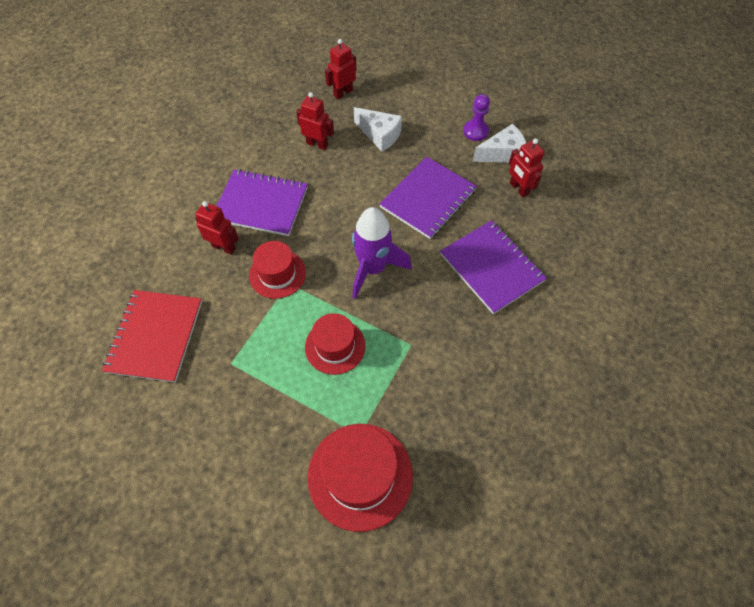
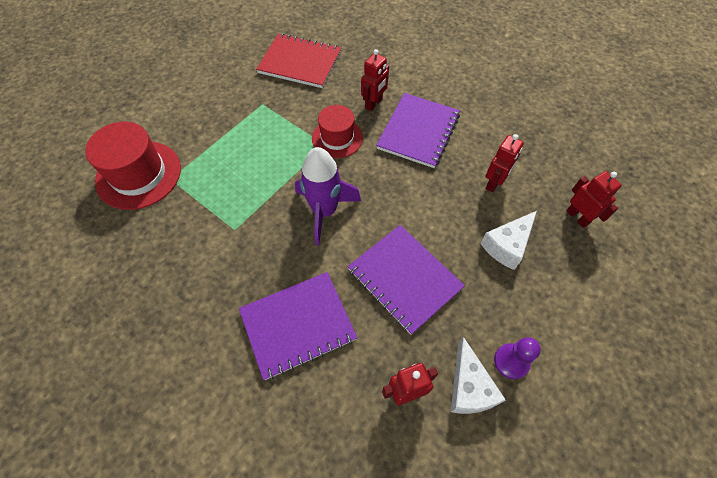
camera: 100 degrees right, 0 degrees up
red hat [305,313,365,375] -> none

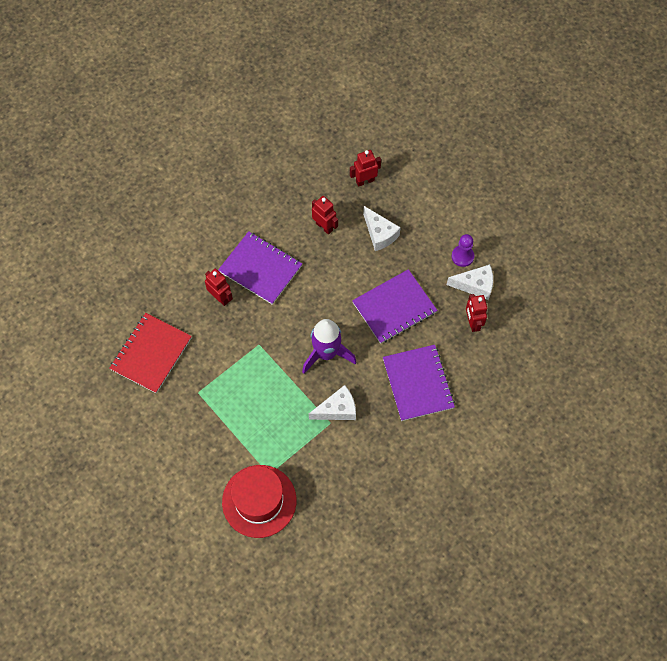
camera: 80 degrees left, 5 degrees up
red hat [312,105,363,158] -> none
none -> white cheese [309,385,356,420]

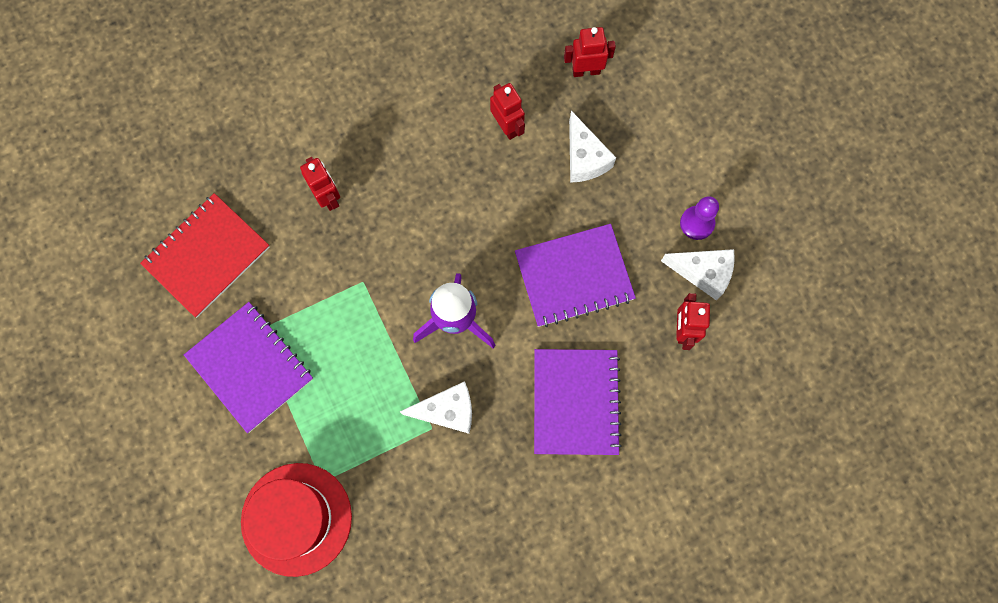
camera: 15 degrees right, 10 degrees up
purple notebook [218,231,302,305] -> purple notebook moved to [184,302,313,433]

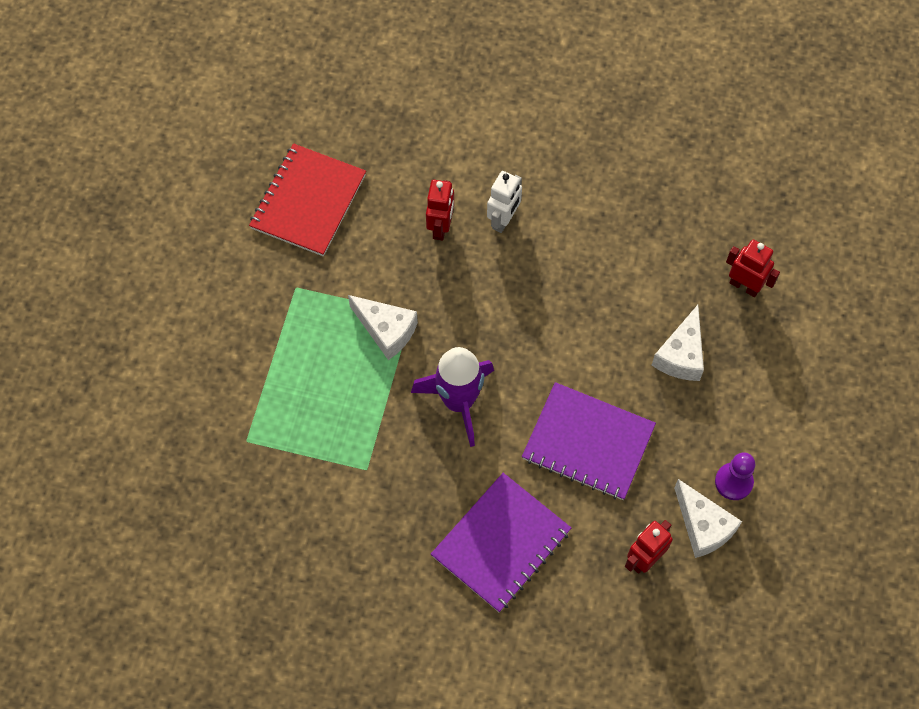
camera: 40 degrees right, 10 degrees down
red notebook [140,193,270,318] -> red notebook turned 60 degrees counterclockwise [249,143,366,256]
purple notebook [184,302,313,433] -> none
red hat [241,463,352,577] -> none
white cheese [400,381,472,434] -> white cheese moved to [348,295,418,360]
red robot [490,83,525,140] -> none
none -> white robot [487,171,522,233]

